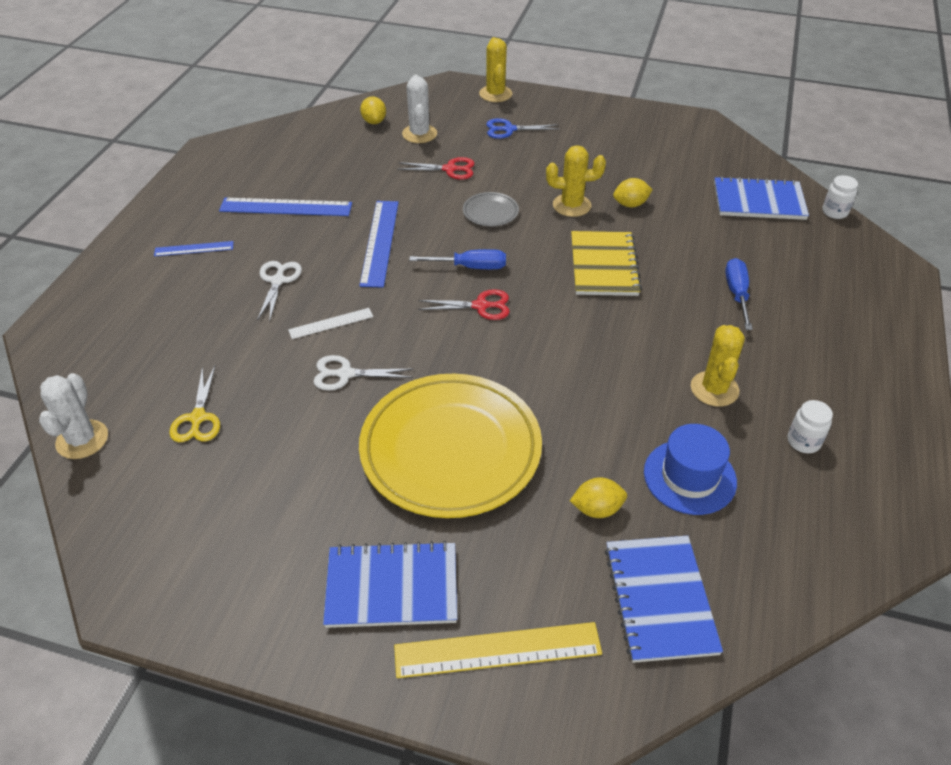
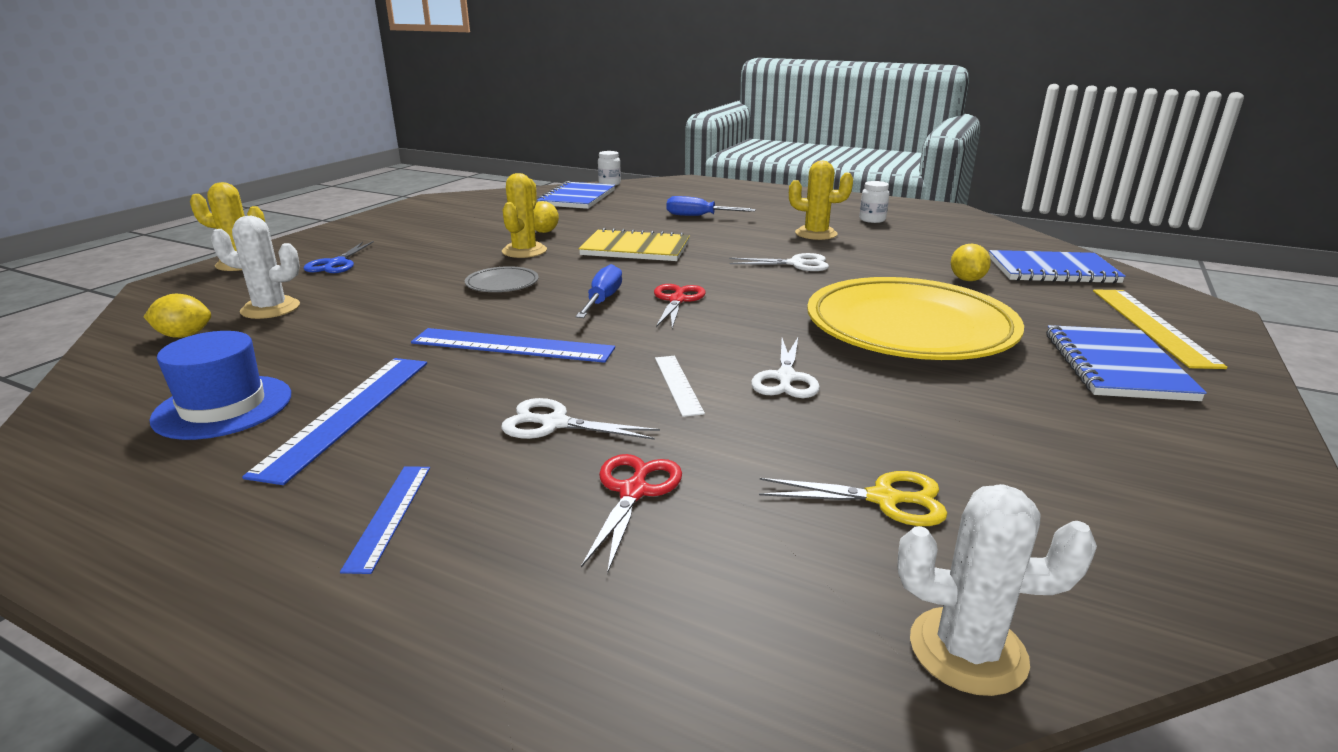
camera: 80 degrees left, 20 degrees down
red scissors [397,157,474,180] -> red scissors moved to [581,454,682,574]
blue hat [644,424,737,515] -> blue hat moved to [149,331,291,440]
none -> white scissors [729,253,829,271]

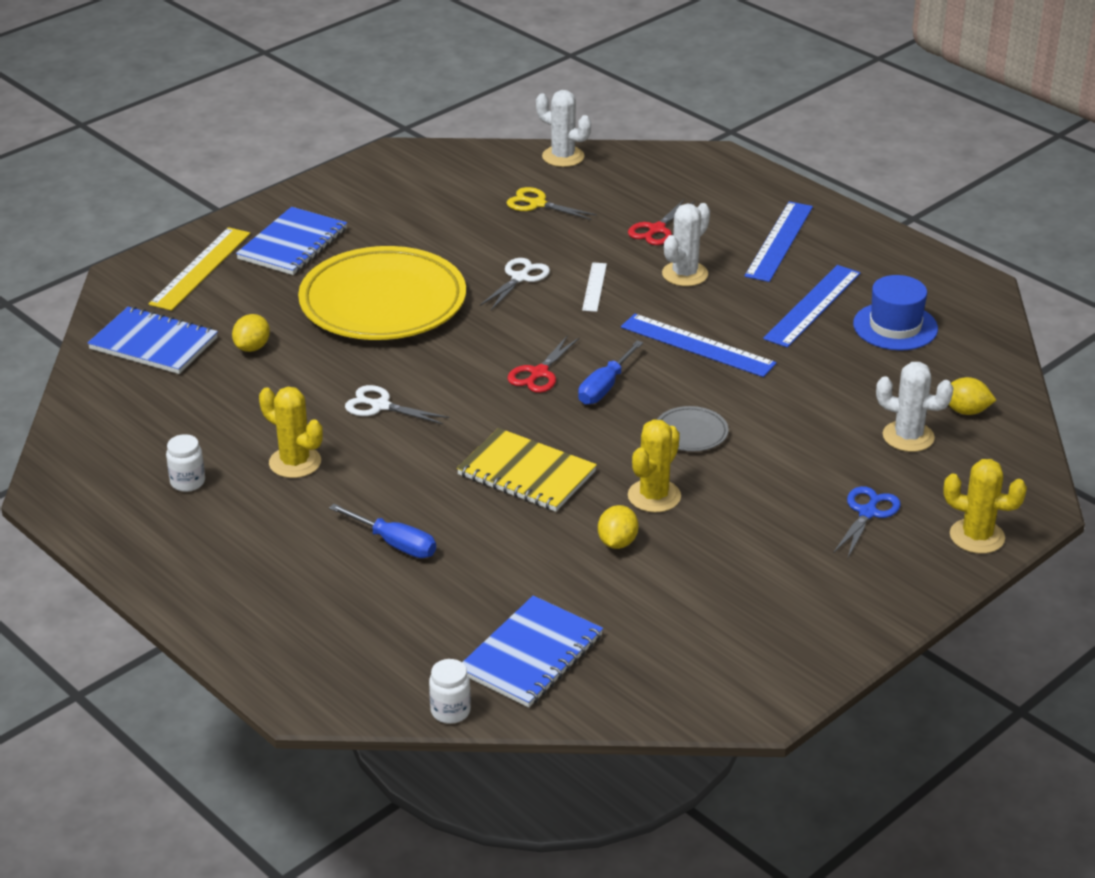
camera: 160 degrees left, 10 degrees up
blue ruler [340,466,430,574] -> blue ruler [744,201,813,282], size x1.78
white scissors [501,398,660,440] -> white cactus [662,203,710,286]

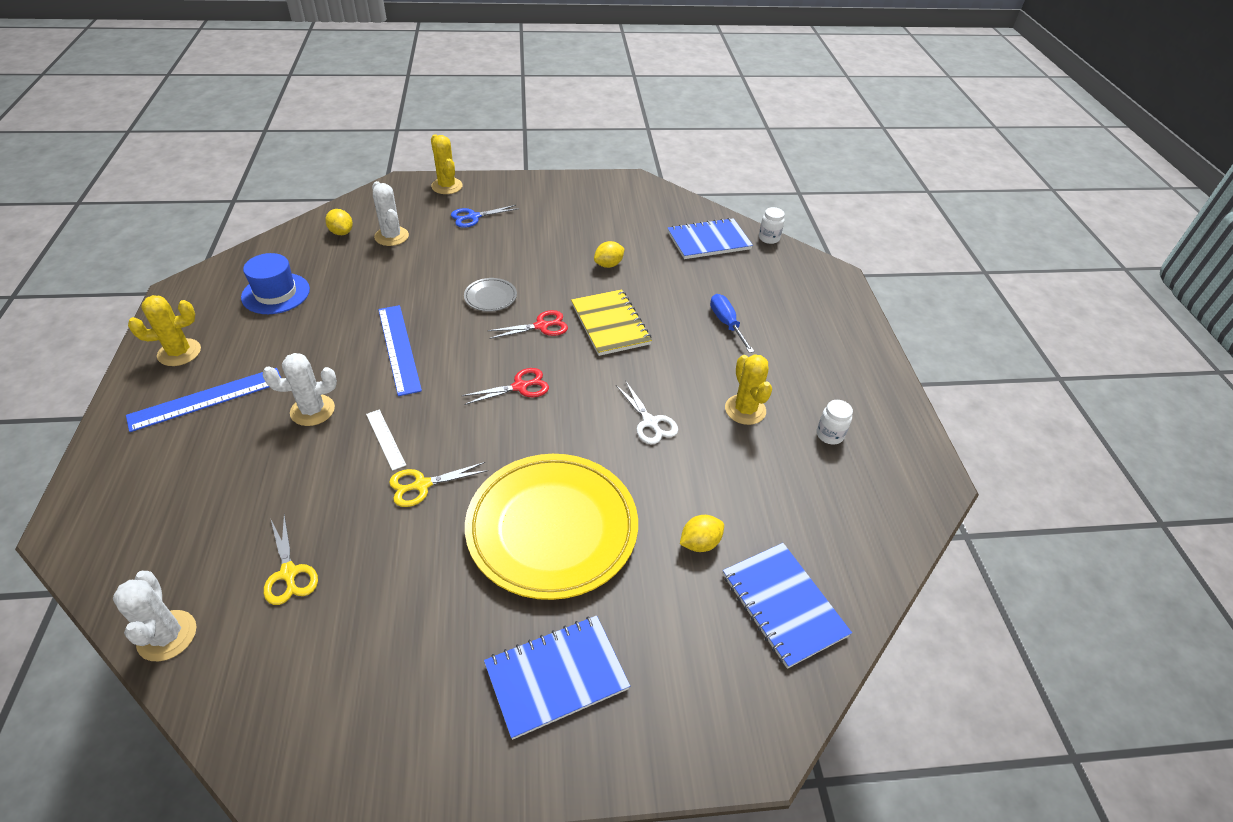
camera: 145 degrees left, 10 degrees up
yellow ruler [149,227,250,311] -> none
white scissors [480,258,550,310] -> yellow scissors [389,462,488,507]
blue screwdriver [578,340,643,405] -> none
white ruler [582,262,607,312] -> white ruler turned 75 degrees counterclockwise [366,410,406,471]
red scissors [628,200,695,245] -> red scissors moved to [488,310,568,339]
yellow cactus [628,419,681,513] -> yellow cactus moved to [128,295,201,366]
blue ruler [763,265,861,348] -> none

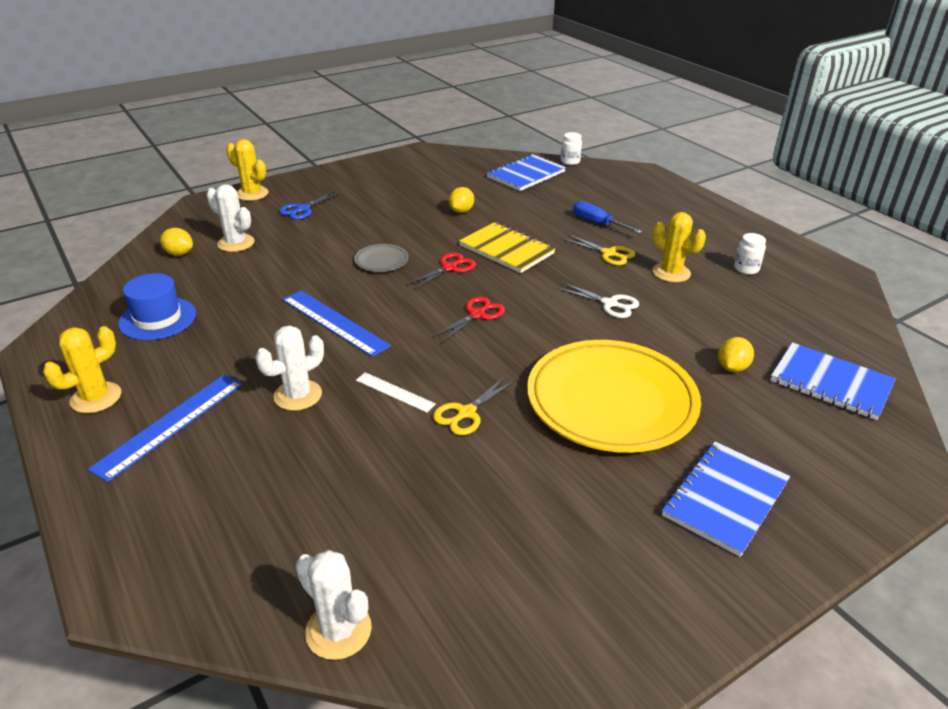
camera: 25 degrees left, 10 degrees down
yellow scissors [264,515,318,605] -> yellow scissors moved to [562,234,635,265]

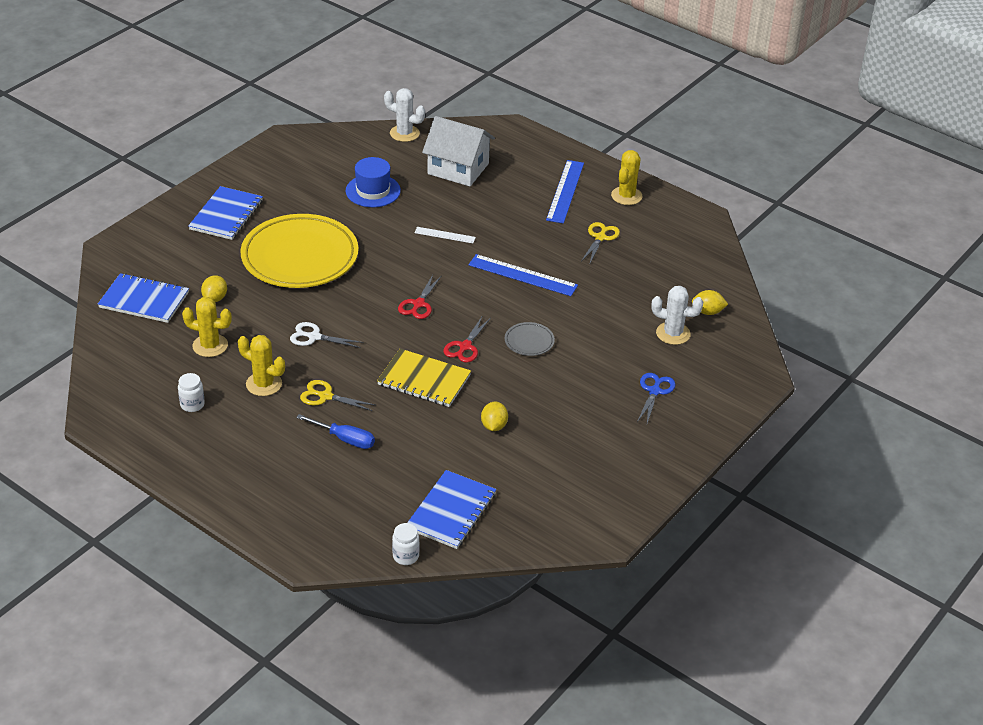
camera: 160 degrees right, 5 degrees up
blue hat [118,273,196,340] -> blue hat moved to [345,157,401,207]
yellow cactus [226,139,269,201] -> yellow cactus moved to [182,297,232,357]
white cactus [255,326,324,411] -> none
yellow scissors [433,377,515,435] -> yellow scissors moved to [582,222,620,265]
none -> white house [422,116,495,186]

